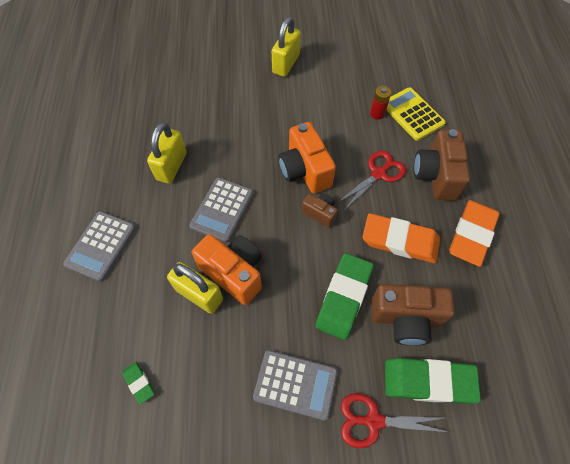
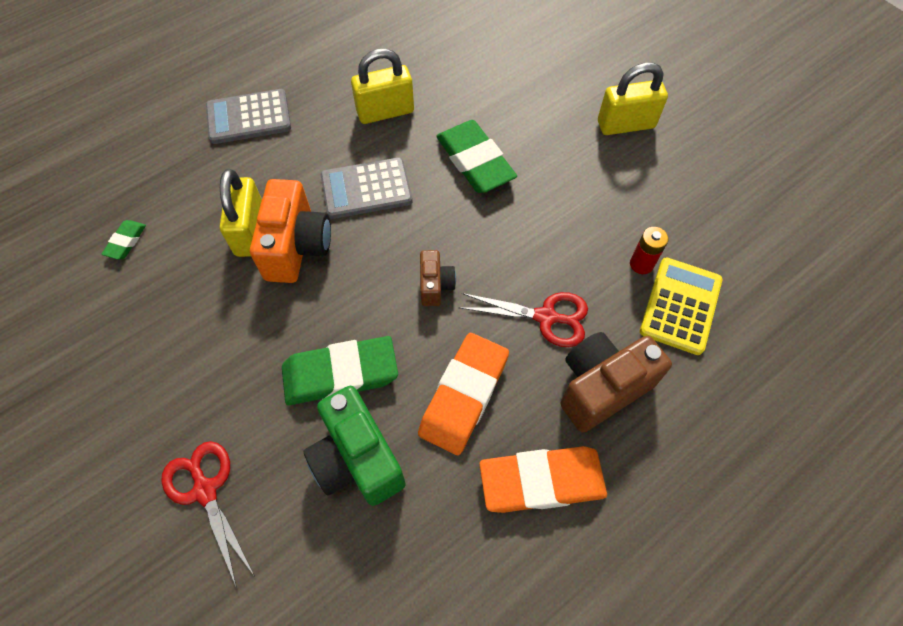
camera: 55 degrees right, 0 degrees up
grey calculator [253,350,338,421] -> none
orange camera [278,122,336,193] -> none
orange eraser [362,213,440,263] -> orange eraser turned 45 degrees clockwise [418,333,509,455]
brown camera [371,284,455,346] -> green camera [304,386,405,506]
green eraser [385,358,481,404] -> green eraser moved to [436,120,517,193]

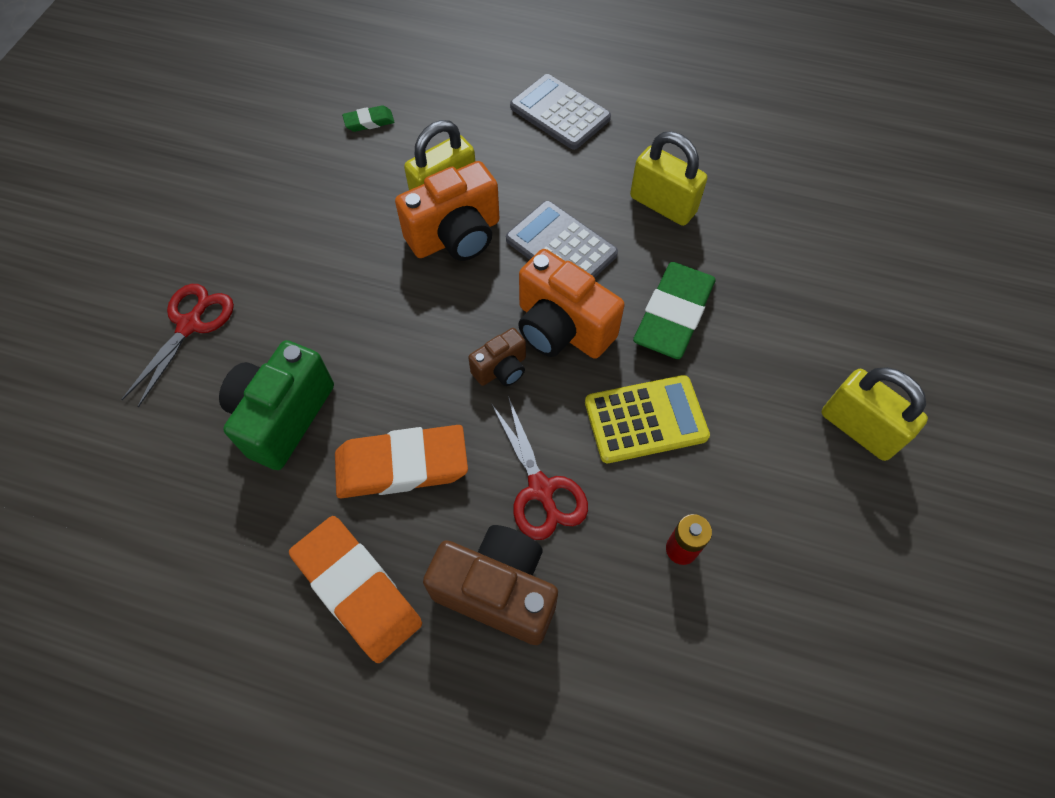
camera: 55 degrees right, 0 degrees up
green eraser [282,336,398,405] -> none
yellow calculator [640,257,722,355] -> yellow calculator moved to [585,375,710,463]
none -> orange camera [518,249,625,359]

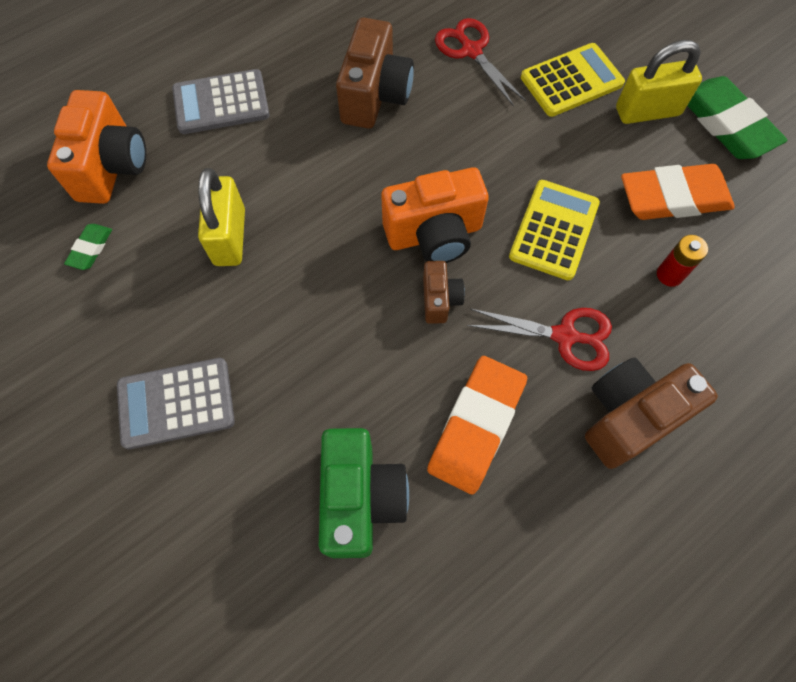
camera: 55 degrees left, 5 degrees up
red scissors [121,284,234,408] -> red scissors moved to [435,18,526,107]
green camera [219,340,334,470] -> green camera turned 150 degrees counterclockwise [319,428,409,558]
orange eraser [289,516,422,663] -> orange eraser moved to [621,164,735,220]
orange camera [395,161,499,261] -> orange camera moved to [47,90,146,204]
grey calculator [506,201,618,278] -> grey calculator moved to [117,358,235,449]
yellow padlock [630,131,707,226] -> brown camera [336,18,414,129]
green eraser [633,262,716,359] -> green eraser moved to [687,76,787,159]
none -> yellow calculator [521,43,625,117]

